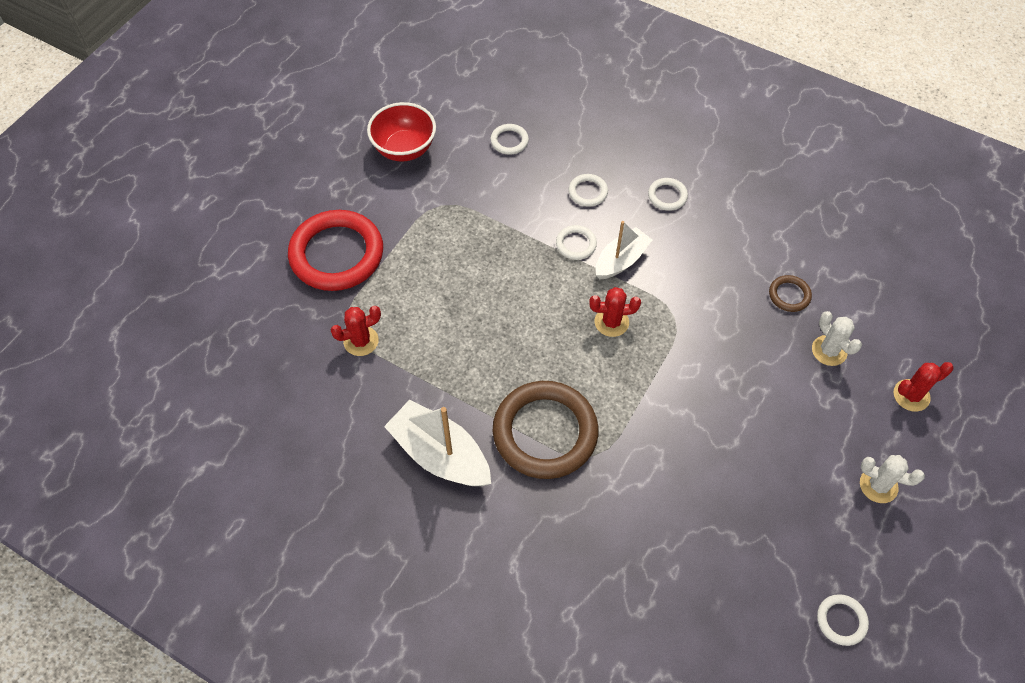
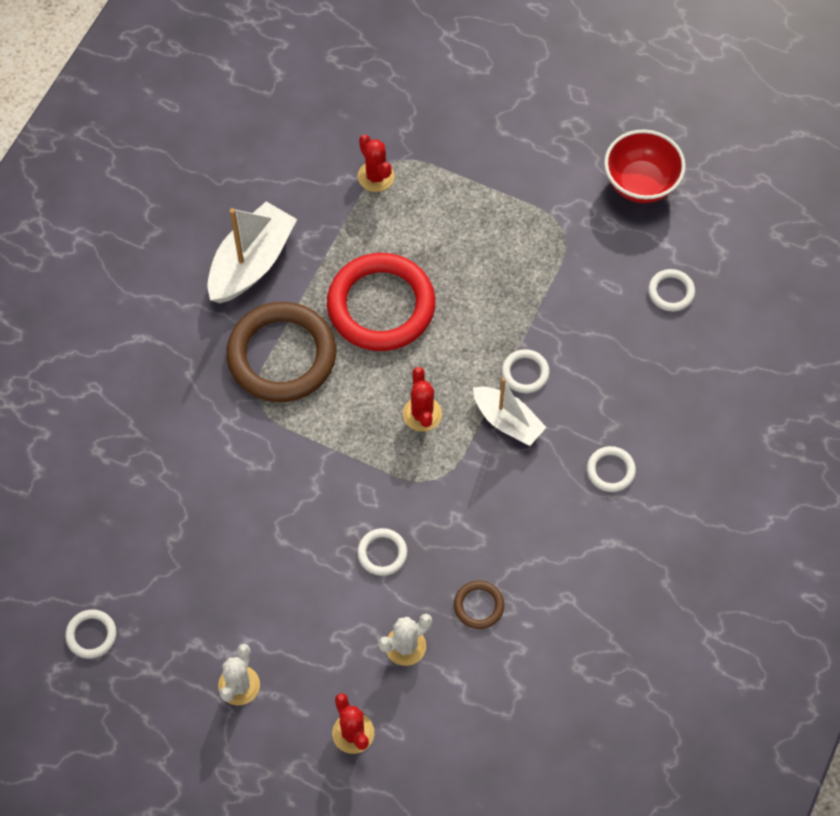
camera: 85 degrees right, 5 degrees up
red ring [288,210,383,291] -> red ring moved to [327,253,435,351]
white ring [569,174,608,207] -> white ring moved to [357,528,407,576]

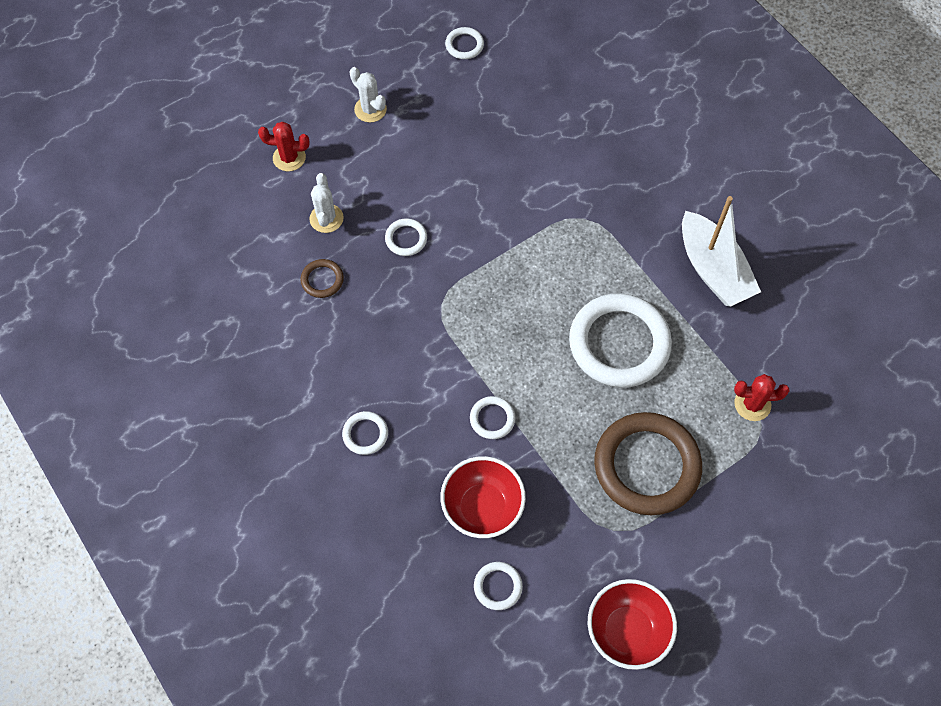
camera: 120 degrees right, 0 degrees up
brown ring [226,302,336,402] -> brown ring moved to [594,412,702,515]
red ring [327,253,435,351] -> white ring [569,293,672,388]
red cactus [403,367,442,432] -> none
white boat [473,378,547,446] -> none
none -> red bowl [440,456,526,538]

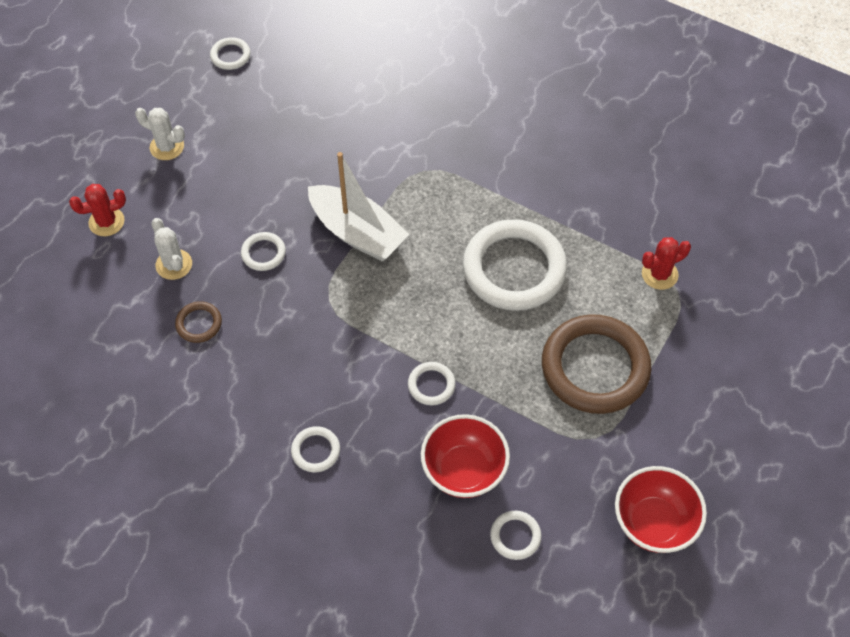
camera: 25 degrees left, 5 degrees down
white boat [682,196,761,307] -> white boat moved to [308,152,409,261]

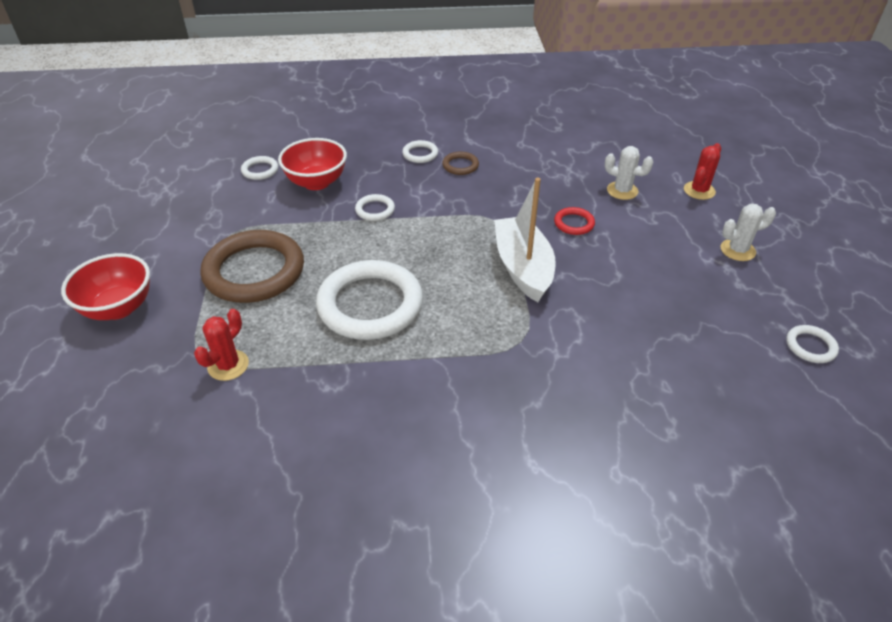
camera: 145 degrees right, 15 degrees down
brown ring [175,301,222,343] -> brown ring moved to [442,151,479,175]
white ring [241,232,286,271] -> red ring [554,207,595,235]
white boat [308,152,409,261] -> white boat turned 75 degrees clockwise [494,177,556,302]
red bowl [615,466,707,553] -> red bowl moved to [61,253,150,320]

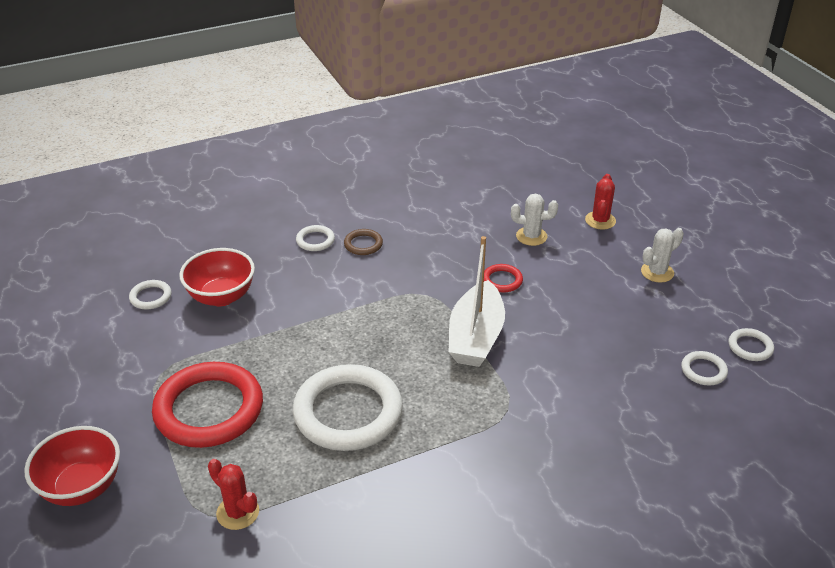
camera: 20 degrees left, 5 degrees down
red cactus [194,309,249,381] -> red cactus turned 60 degrees counterclockwise [208,459,259,530]
brown ring [200,230,304,303] -> red ring [152,362,263,448]
white ring [355,194,395,221] -> white ring moved to [681,351,728,386]
white boat [494,177,556,302] -> white boat turned 135 degrees counterclockwise [449,236,505,367]

